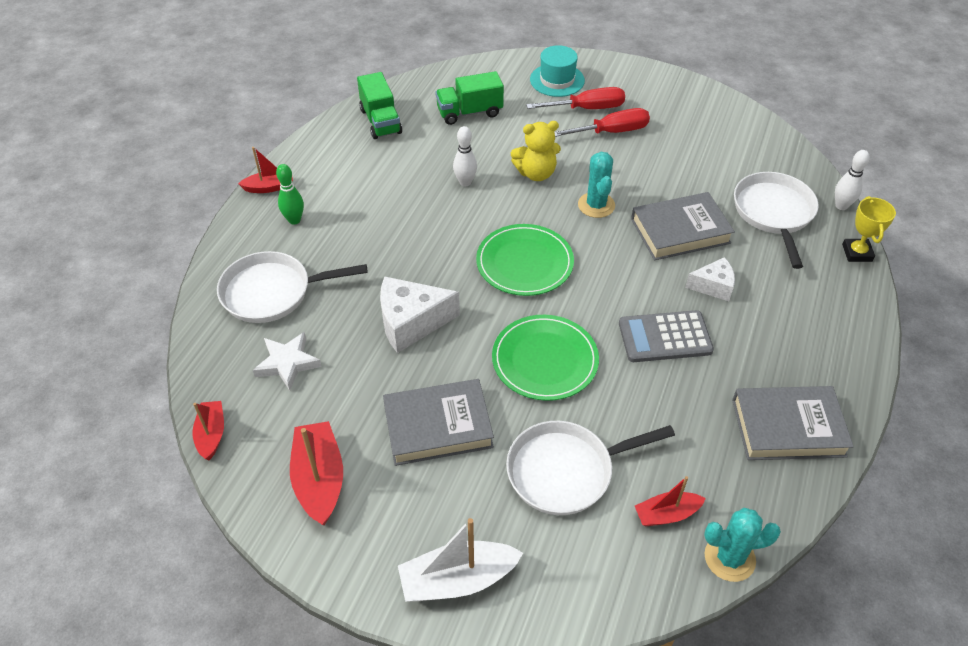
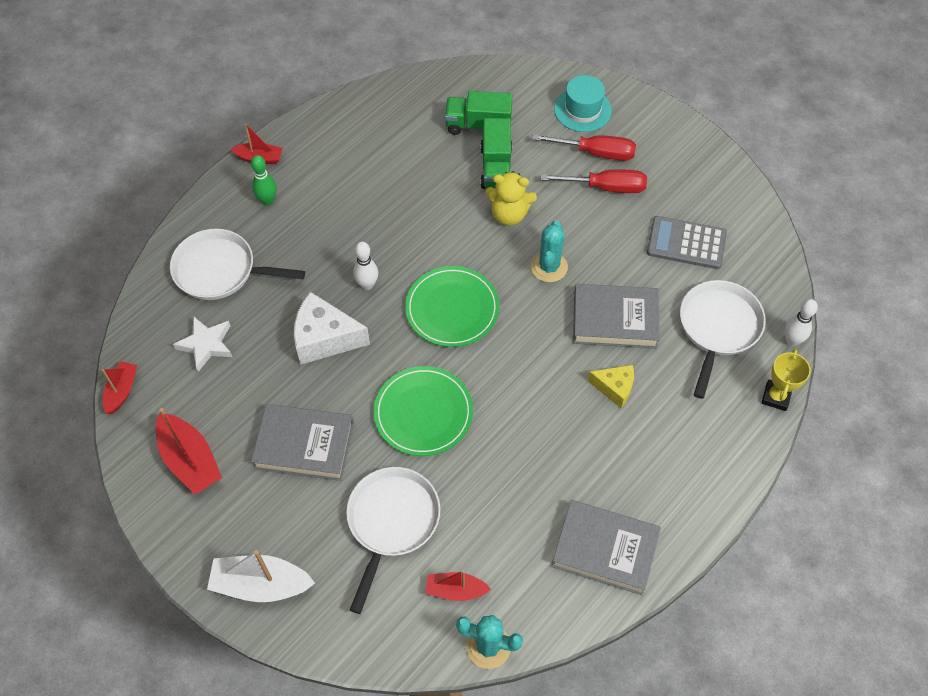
camera: 20 degrees right, 10 degrees up
red boat [290,421,343,525] -> red boat turned 135 degrees clockwise [156,408,222,495]
green truck [357,72,402,139] -> green truck moved to [480,118,512,189]
white bowling pin [453,126,477,187] -> white bowling pin moved to [353,242,378,290]
white pan [506,421,675,515] -> white pan turned 105 degrees clockwise [346,467,441,614]
grey calculator [619,310,714,362] -> grey calculator moved to [647,216,727,269]
white cheese [685,257,735,301] -> yellow cheese [588,365,634,408]

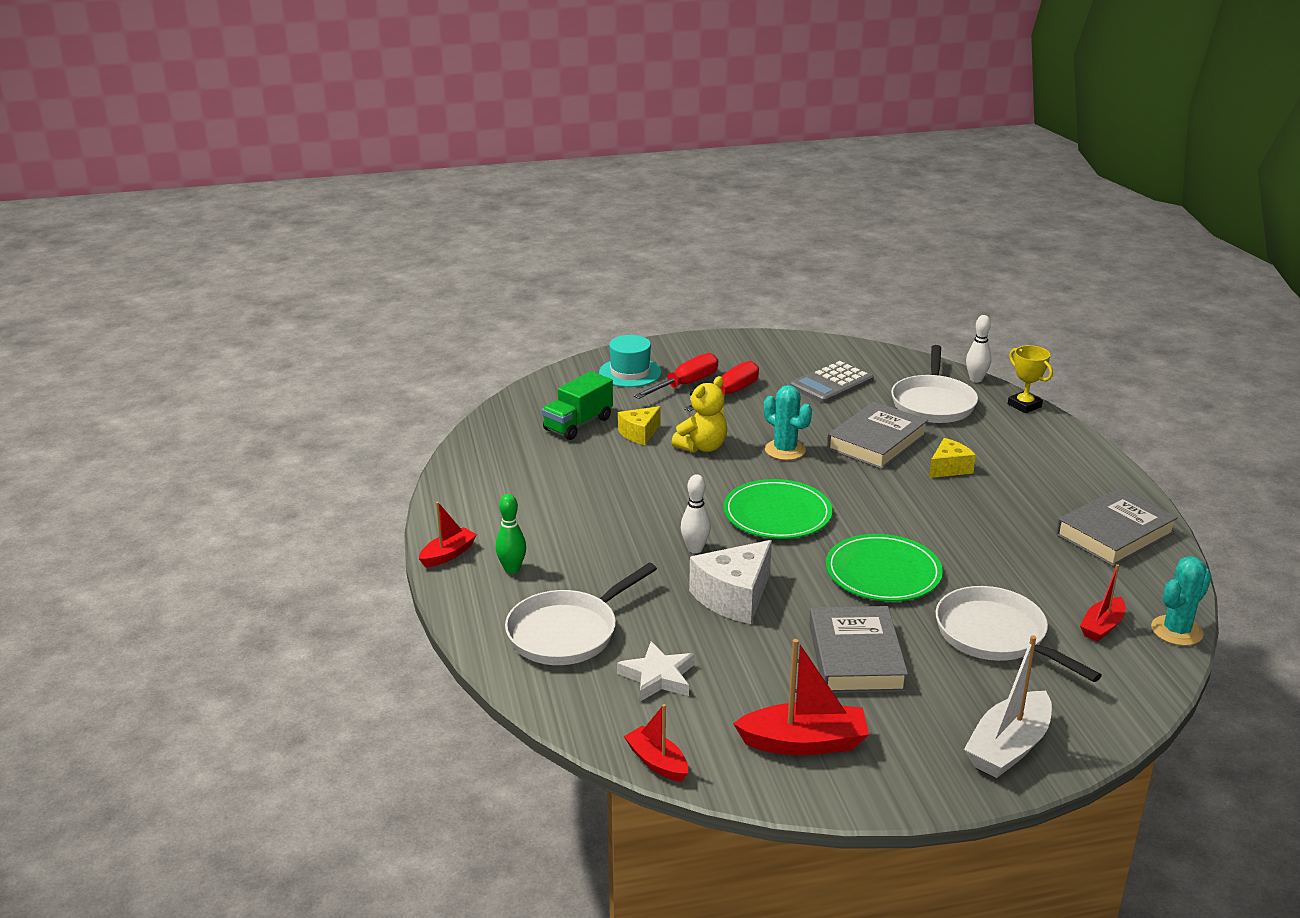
camera: 55 degrees left, 30 degrees down
grey book [251,404,354,481] -> grey book turned 45 degrees counterclockwise [809,606,908,693]
green truck [480,118,512,189] -> yellow cheese [618,406,661,445]
white pan [680,280,766,399] -> white pan turned 135 degrees counterclockwise [891,345,978,423]

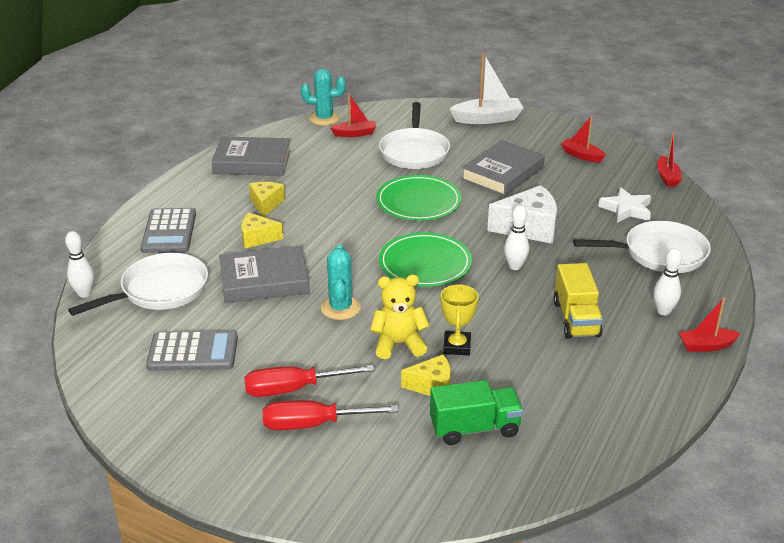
camera: 140 degrees left, 5 degrees up
green bowling pin [495,494,526,574] -> white bowling pin [654,248,682,315]
turquoise hat [599,335,662,387] -> none
red boat [733,639,869,756] -> red boat [561,116,606,162], size x0.61
yellow trophy [1008,345,1053,413] -> yellow trophy moved to [441,284,479,355]
none -> grey calculator [141,208,196,253]
none -> yellow cheese [249,182,285,217]
none -> yellow truck [553,263,603,339]

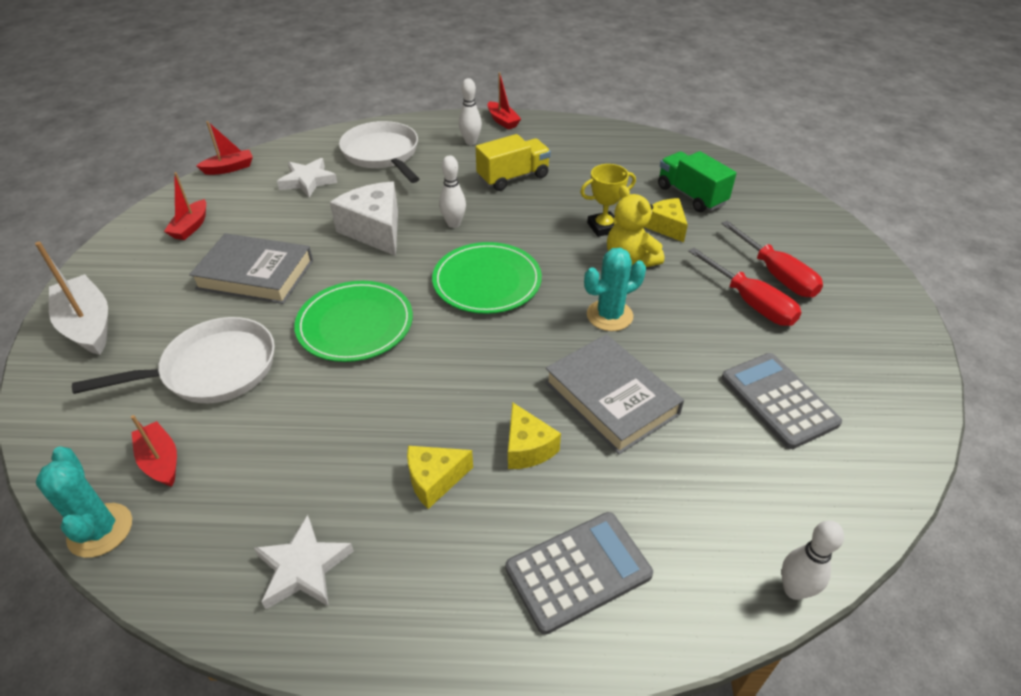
camera: 115 degrees left, 10 degrees up
white pan [68,253,208,316] -> none
grey book [211,137,291,176] -> white star [254,515,354,609]

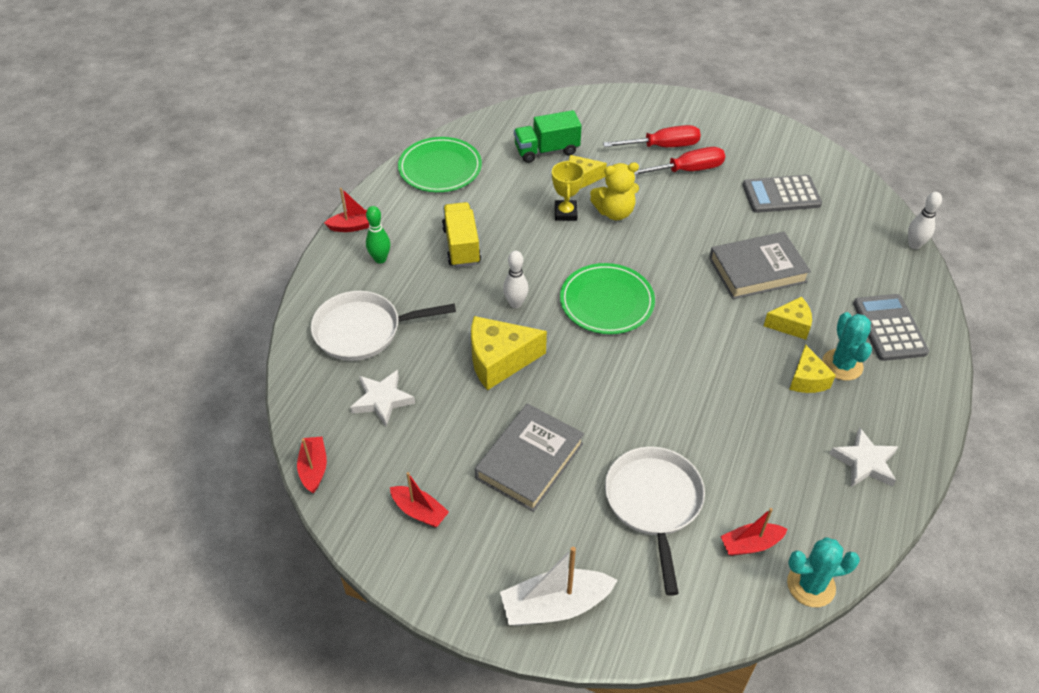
camera: 70 degrees left, 5 degrees up
green plate [294,281,413,362] -> green plate moved to [398,137,482,192]
white cheese [330,181,398,256] -> yellow cheese [471,316,547,390]
white bowling pin [459,78,482,145] -> green bowling pin [366,206,390,264]
turquoise cactus [584,248,646,331] -> turquoise cactus moved to [822,312,872,381]

